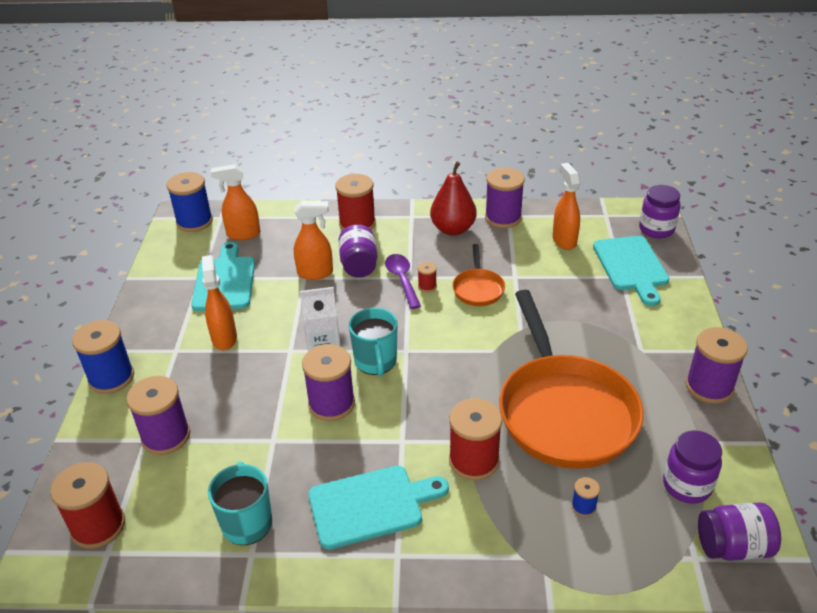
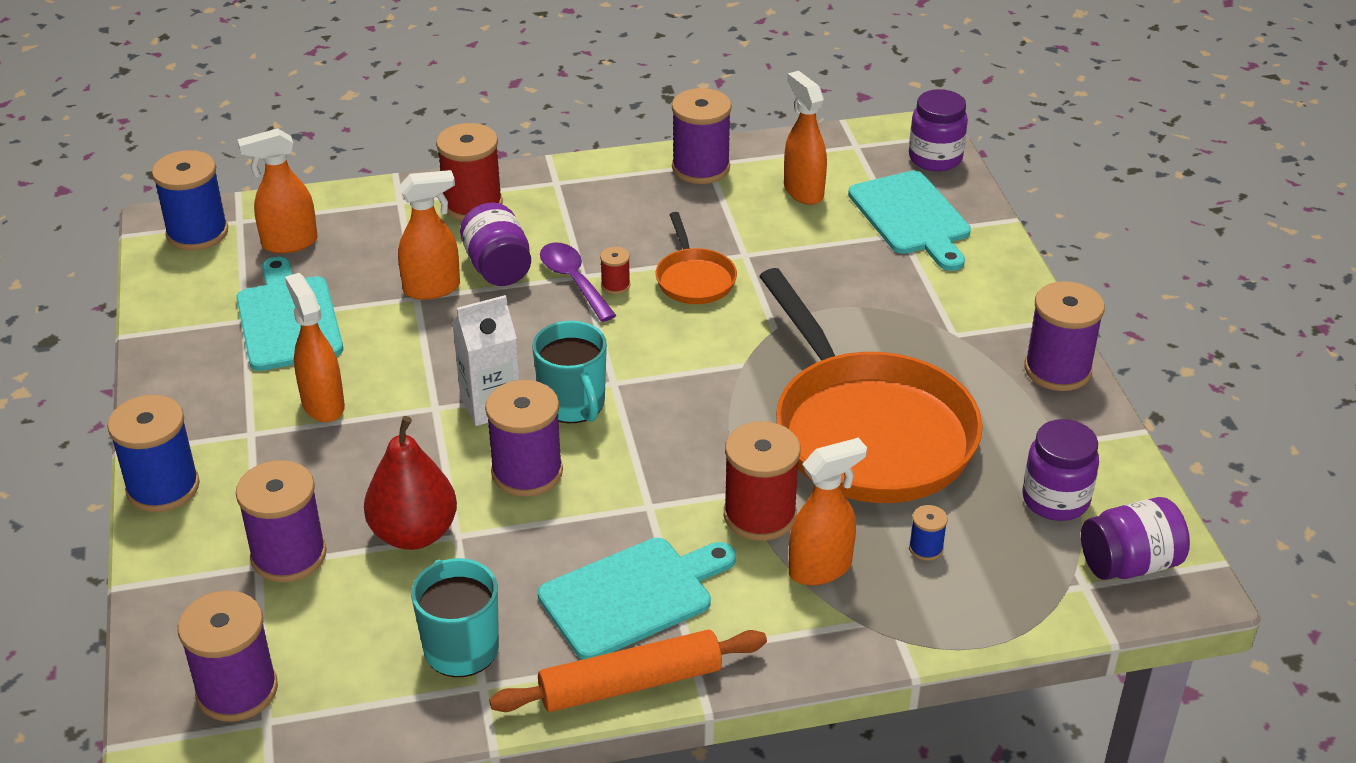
camera: 15 degrees left, 0 degrees up
red spool [50,462,125,549] -> purple spool [178,591,278,722]
red pear [430,161,477,236] -> red pear moved to [364,416,457,550]
none -> orange rolling pin [489,630,767,712]
none -> orange spray bottle [789,438,867,585]

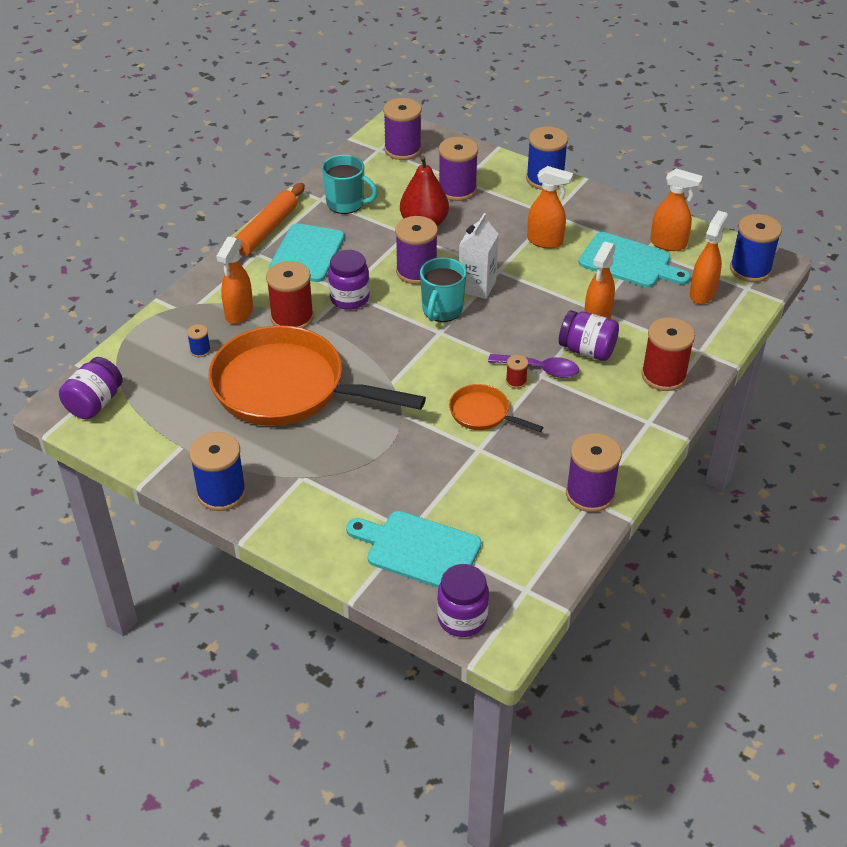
camera: 135 degrees right, 5 degrees up
turquoise mug [532,321,607,423] -> turquoise mug turned 90 degrees counterclockwise [420,257,466,322]
orange spray bottle [784,71,827,205] -> orange spray bottle moved to [650,168,703,251]
purple jar [1023,419,1099,521] -> purple jar moved to [328,250,370,310]
purple spool [1024,281,1105,391] -> blue spool [189,432,246,511]

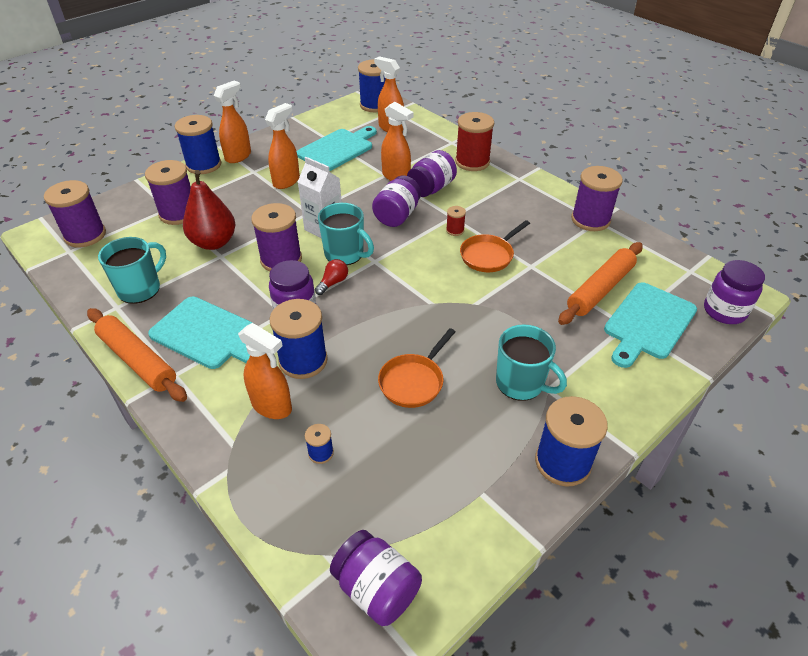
camera: 75 degrees left, 0 degrees up
orange pan [208,325,426,426] -> orange pan [378,328,455,408], size x0.44
red spool [266,261,314,328] -> blue spool [270,299,328,379]
purple spoon [488,354,579,378] -> none
orange spray bottle [650,168,703,251] -> orange spray bottle moved to [214,80,251,163]
none -> red light bulb [315,259,348,295]
none -> purple jar [372,176,421,227]
none -> turquoise mug [496,324,567,401]
none -> orange rolling pin [558,242,643,325]

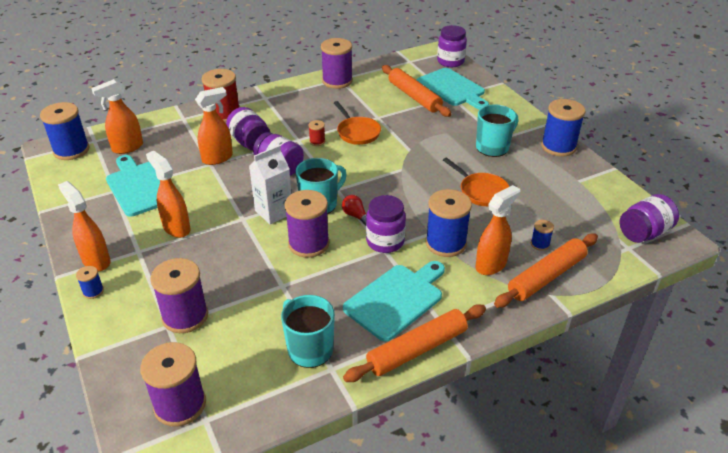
camera: 75 degrees left, 5 degrees down
blue spool [175,115,221,174] -> blue spool [76,266,104,299], size x0.46
red pear [183,170,236,250] -> none
none -> orange rolling pin [494,234,598,308]

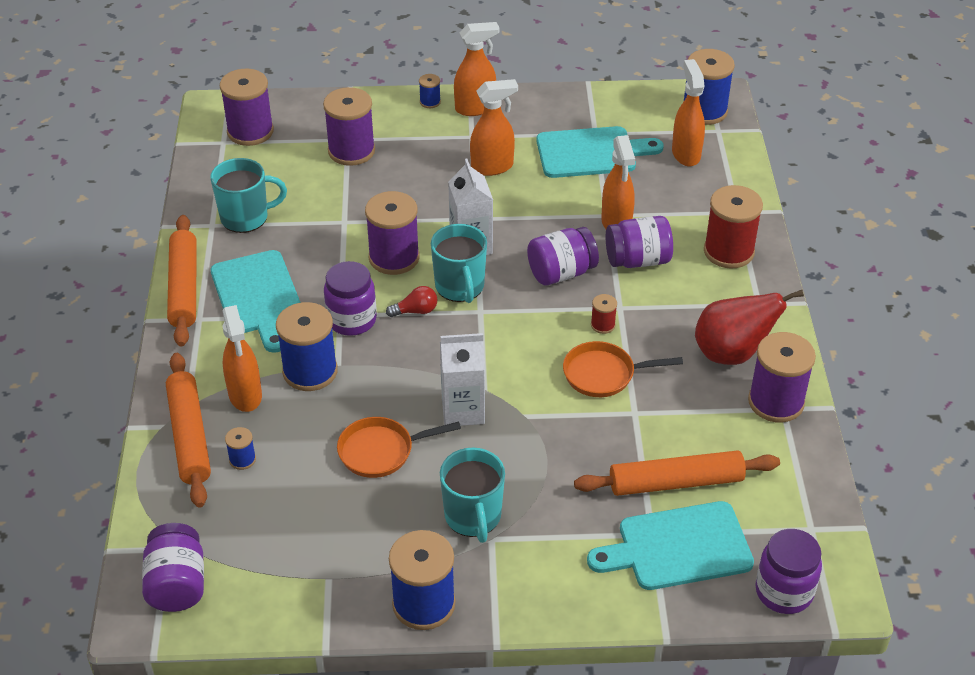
camera: 115 degrees right, 5 degrees up
none -> white carton [440,333,485,426]
none -> red pear [695,290,804,365]

